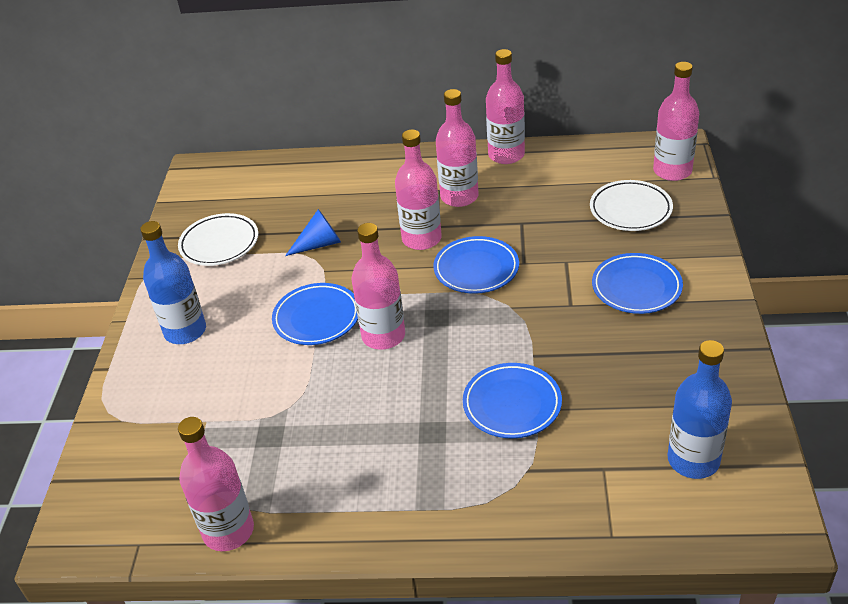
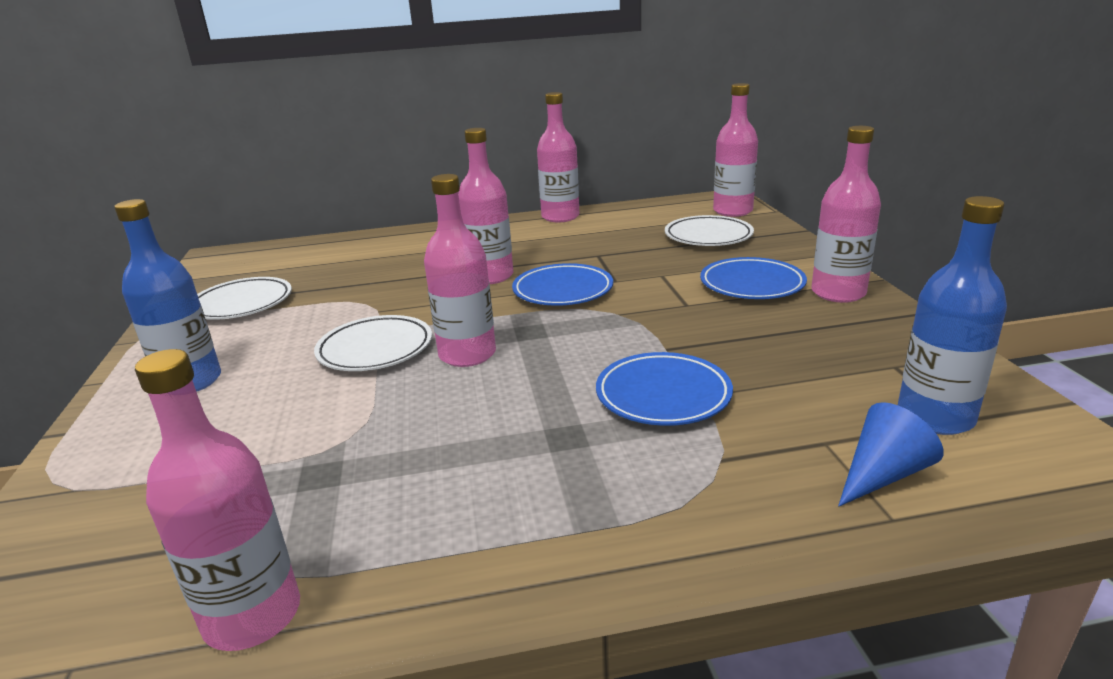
camera: 15 degrees left, 15 degrees down
blue plate [272,283,358,345] -> white plate [314,315,432,371]
blue cone [285,209,341,256] -> blue cone moved to [838,402,943,507]
pink bottle [436,89,478,207] -> pink bottle moved to [811,126,881,303]

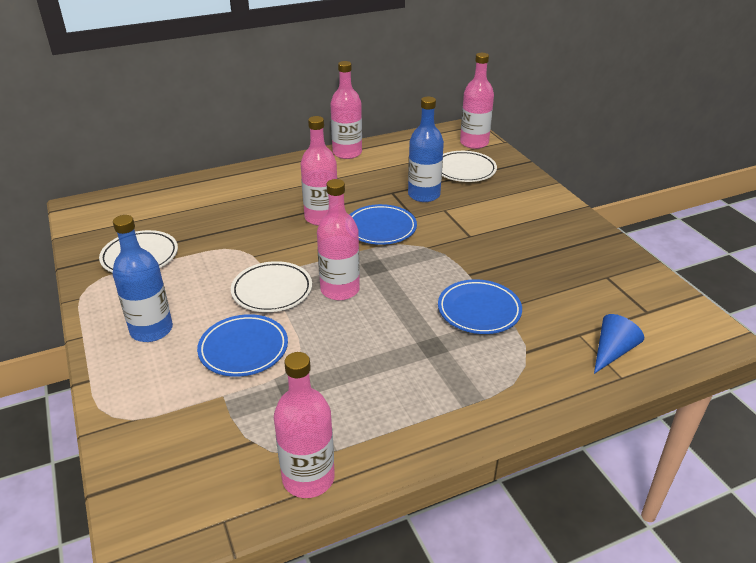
camera: 15 degrees left, 10 degrees up
blue plate [700,257,807,299] -> blue plate moved to [197,314,288,377]
pink bottle [811,126,881,303] -> none
blue bottle [898,196,1007,435] -> blue bottle moved to [408,97,444,202]

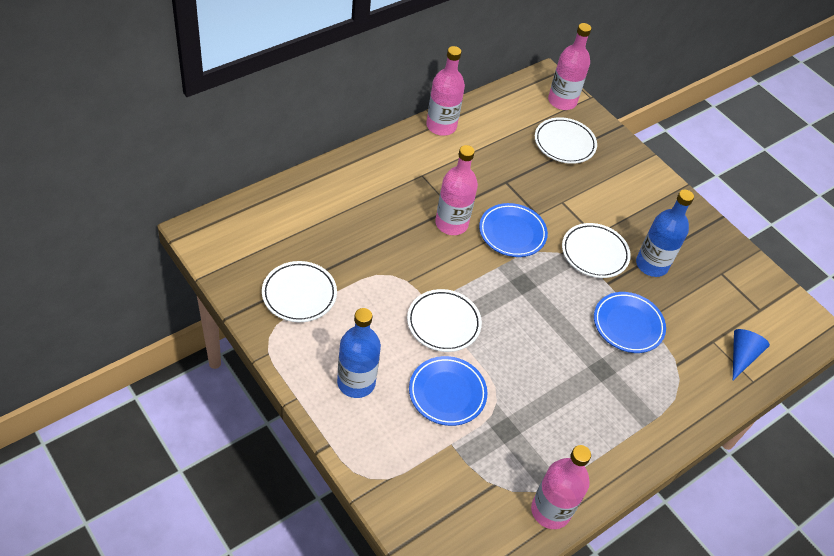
camera: 20 degrees left, 15 degrees up
pink bottle [317,179,360,300] -> none
blue bottle [408,97,444,202] -> blue bottle moved to [636,190,694,277]
none -> white plate [562,223,631,278]

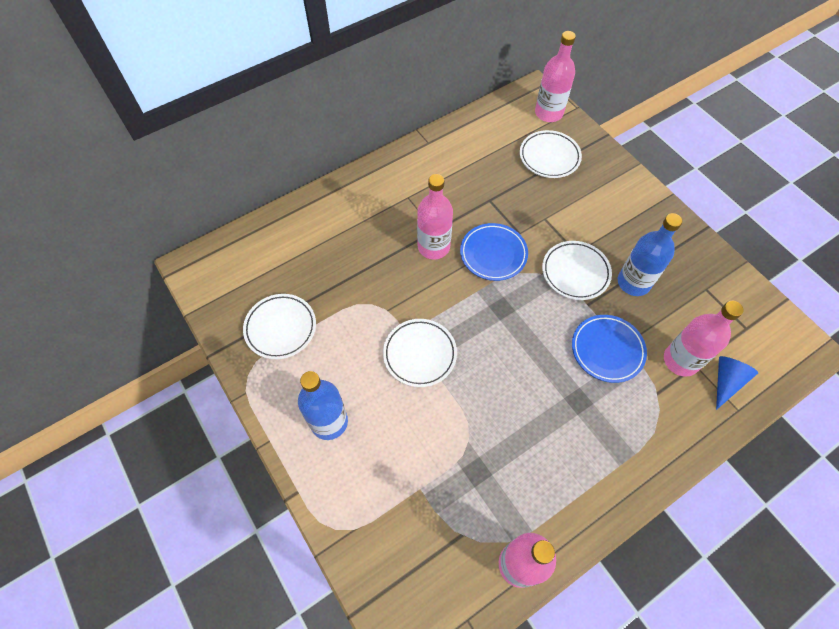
camera: 10 degrees right, 10 degrees up
blue plate [409,356,488,426] -> none
pink bottle [426,46,465,136] -> pink bottle moved to [664,301,743,377]

